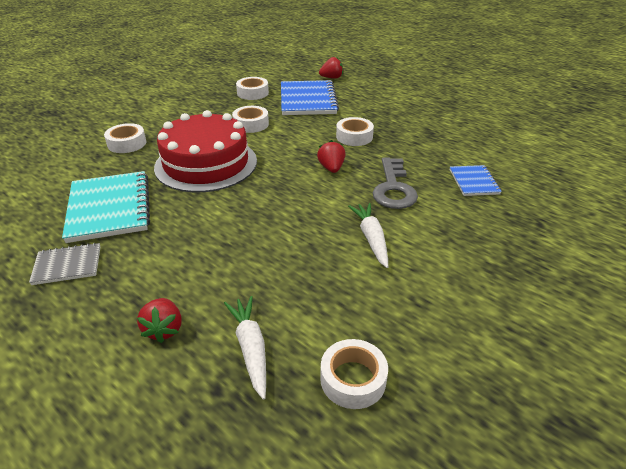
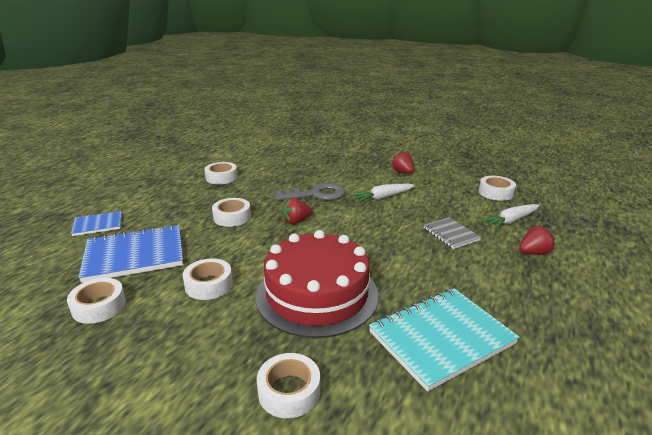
camera: 105 degrees left, 10 degrees down
grey notebook [29,243,100,285] -> grey notebook moved to [423,217,481,249]
red strawberry [319,57,343,79] -> red strawberry moved to [391,151,414,174]
blue notebook [450,165,502,196] -> blue notebook moved to [71,211,122,236]
none -> white tape [204,162,238,185]

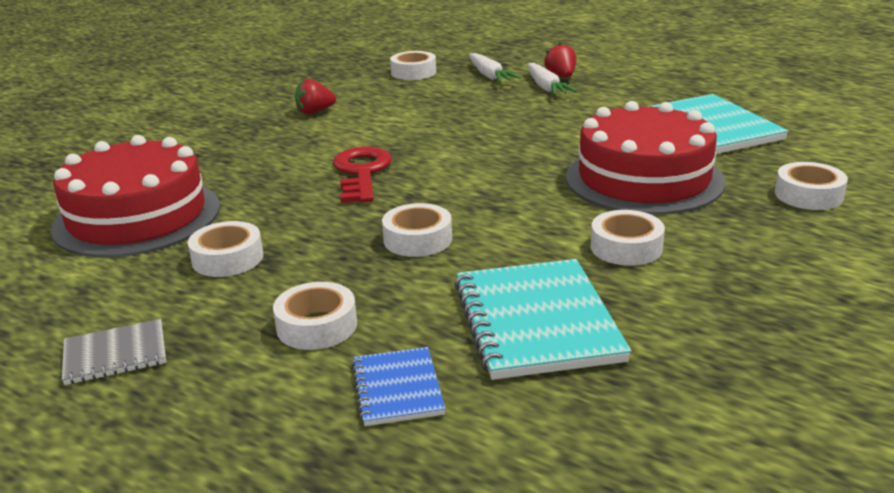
camera: 80 degrees left, 0 degrees up
white tape [67,278,126,324] -> white tape moved to [273,282,357,350]
blue notebook [78,225,183,283] -> turquoise notebook [454,259,631,380]
grey key [275,183,345,201] -> red key [333,147,392,203]
red strawberry [282,198,313,224] -> none
white carrot [351,184,415,202] -> white carrot moved to [527,63,577,95]
grey notebook [423,217,481,249] -> grey notebook moved to [62,319,166,385]
none -> red cake [51,135,220,257]

